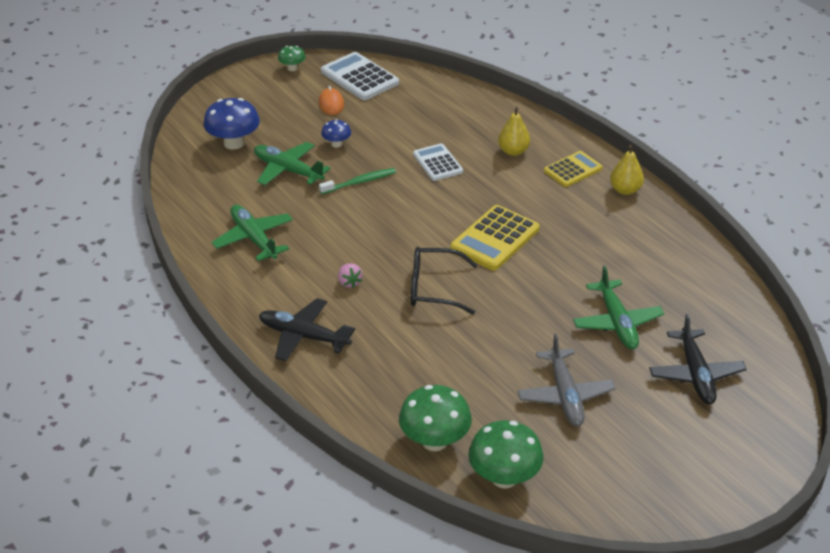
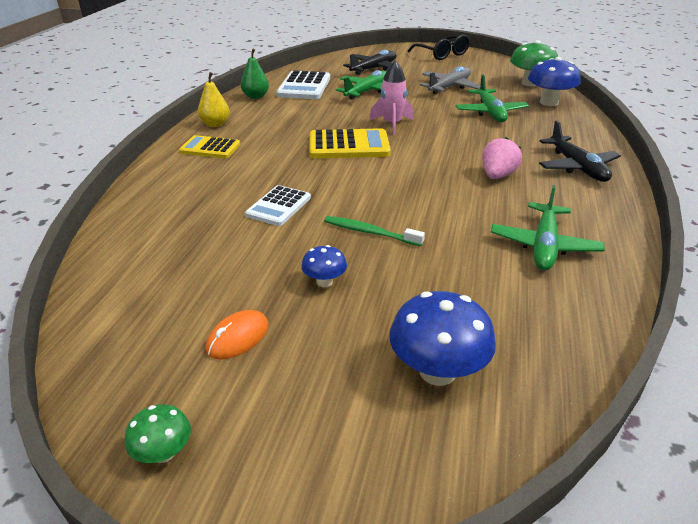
camera: 130 degrees left, 5 degrees down
green plane [254,142,331,185] -> green plane moved to [456,74,529,122]
white calculator [321,52,399,100] -> white calculator moved to [276,70,330,99]
pink strawberry [338,263,363,288] -> pink strawberry [482,137,522,179], size x1.54
green mushroom [399,385,472,451] -> blue mushroom [528,57,581,106]
black glasses [411,247,478,315] -> black glasses moved to [407,35,470,60]
yellow pear [498,107,530,156] -> none
none -> green pear [241,49,269,99]
none -> pink rocket [369,60,414,135]

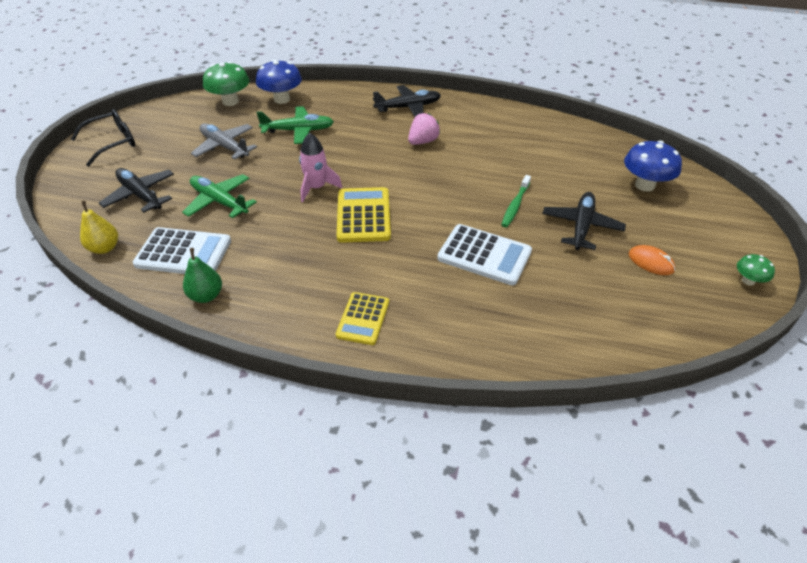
camera: 90 degrees left, 10 degrees up
yellow pear [198,72,230,127] -> yellow pear moved to [80,201,118,254]
white calculator [245,185,311,226] -> white calculator [437,224,532,285], size x1.52
blue mushroom [301,245,347,287] -> black plane [542,192,626,250]
pink strawberry [482,137,522,179] -> pink strawberry turned 105 degrees clockwise [408,113,440,145]
green plane [491,185,605,270] -> none

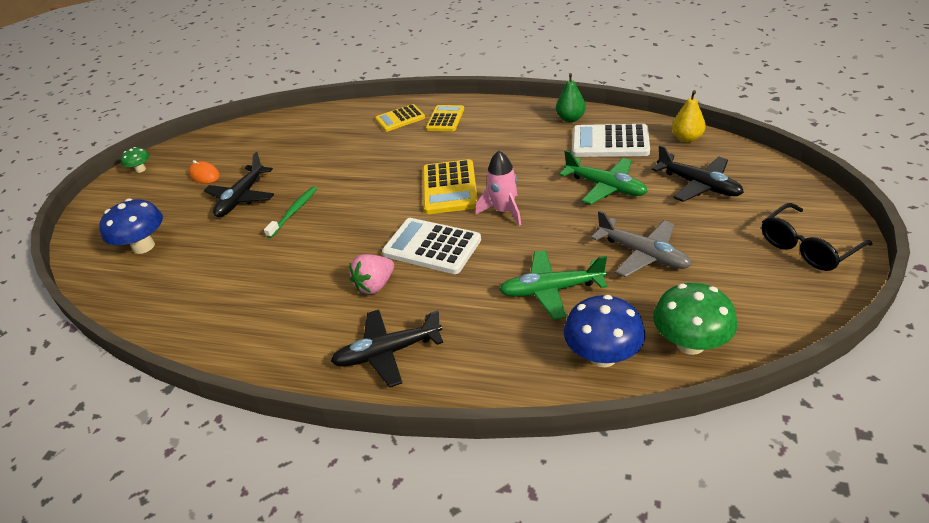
camera: 175 degrees left, 5 degrees down
white calculator [437,224,532,285] -> white calculator moved to [382,218,481,274]
none -> yellow calculator [375,104,425,132]

